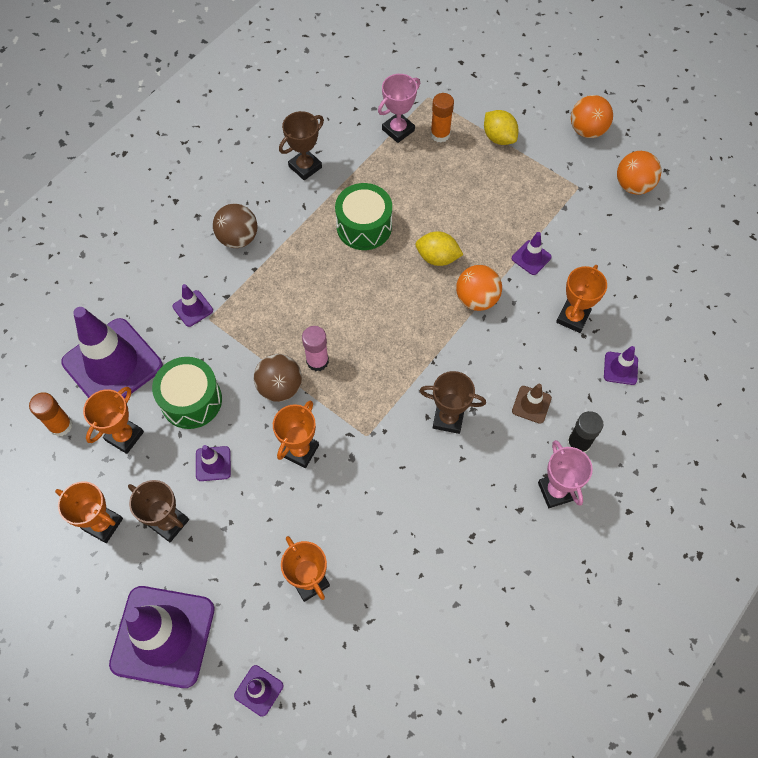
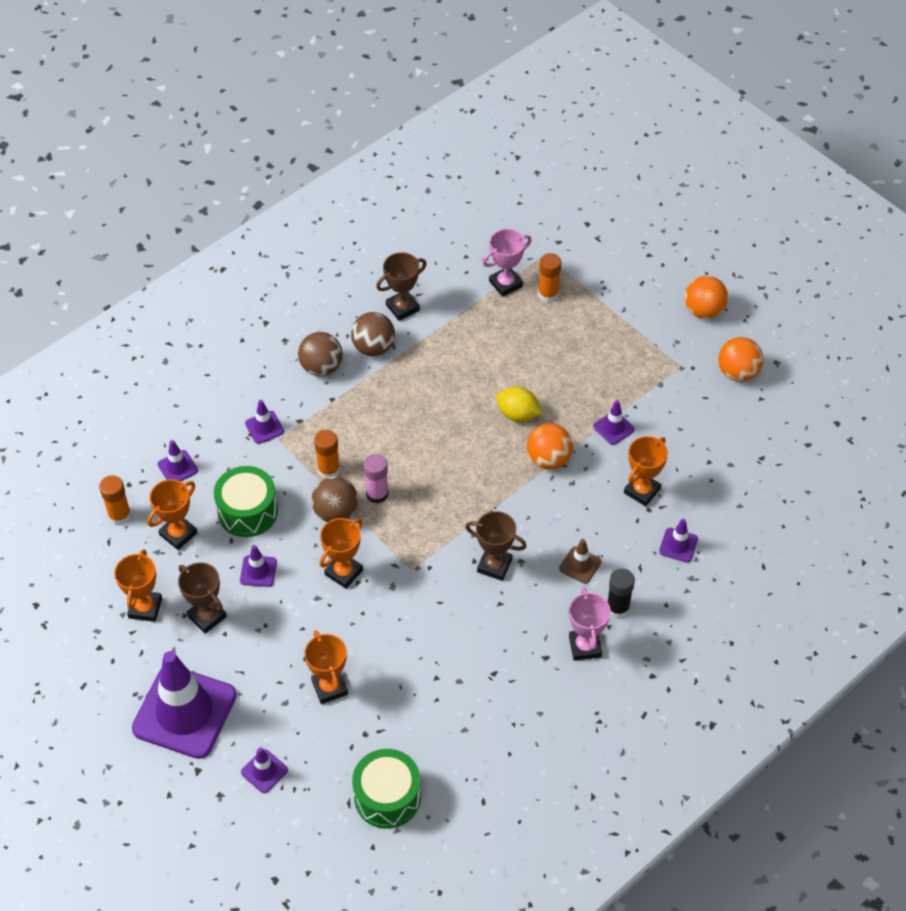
camera: 10 degrees right, 10 degrees down
orange trophy [55,481,123,543] -> orange trophy turned 60 degrees clockwise [114,549,162,622]
purple traffic cone [61,307,163,399] -> purple traffic cone [158,440,198,481], size x0.42
green drum [335,183,392,250] -> green drum moved to [352,749,421,829]
yellow lemon [484,110,518,145] -> none
none -> orange glue stick [314,430,340,479]
none -> brown ball [351,312,395,356]

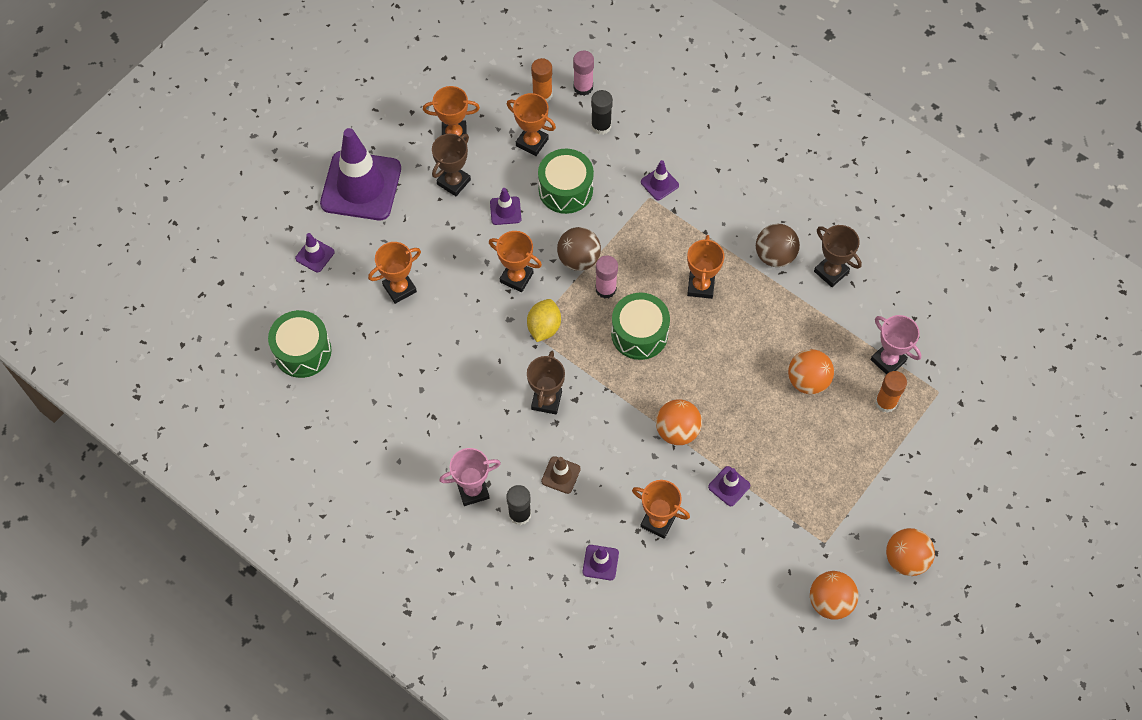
camera: 80 degrees right, 10 degrees up
purple traffic cone [158,440,198,481] -> black glue stick [591,90,613,135]
brown ball [298,332,343,376] -> none
orange glue stick [314,430,340,479] -> none
yellow lemon [496,387,542,422] -> yellow lemon moved to [527,299,561,342]
none -> pink glue stick [573,51,594,96]
none -> green drum [611,293,670,360]
none -> orange trophy [687,235,724,299]
none -> orange ball [788,349,834,394]

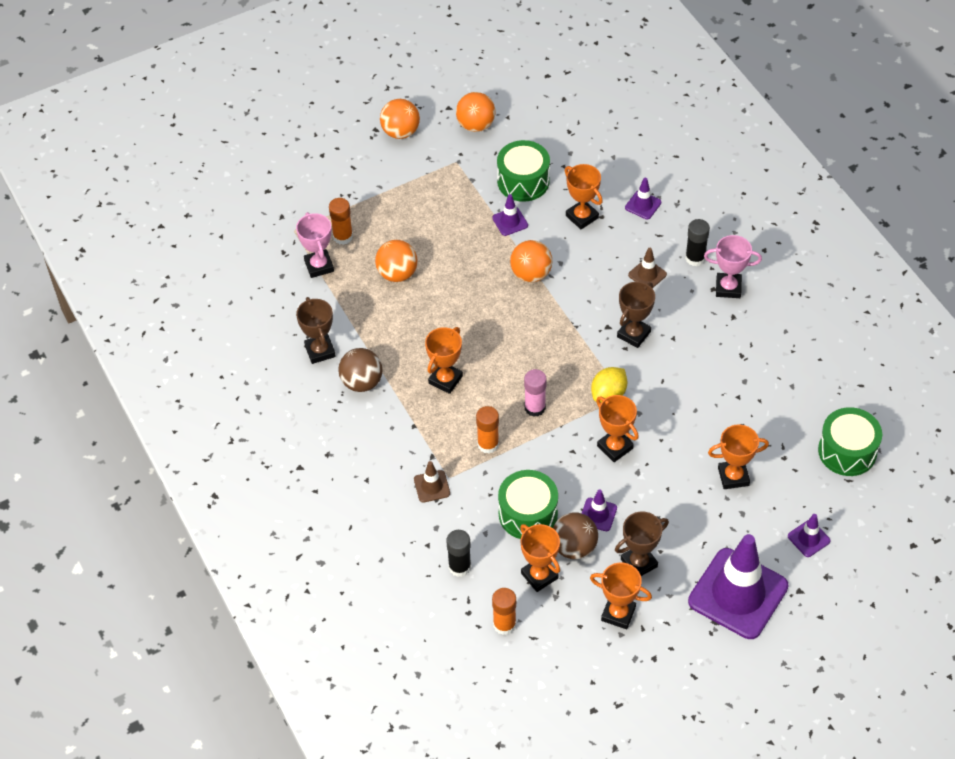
camera: 155 degrees left, 10 degrees down
brown ball [557,227,601,271] -> brown ball moved to [553,512,598,559]
pink glue stick [573,51,594,96] -> none
green drum [611,293,670,360] -> green drum moved to [497,140,550,202]
purple traffic cone [641,160,679,200] -> brown traffic cone [414,461,450,503]
none -> orange glue stick [476,406,499,454]

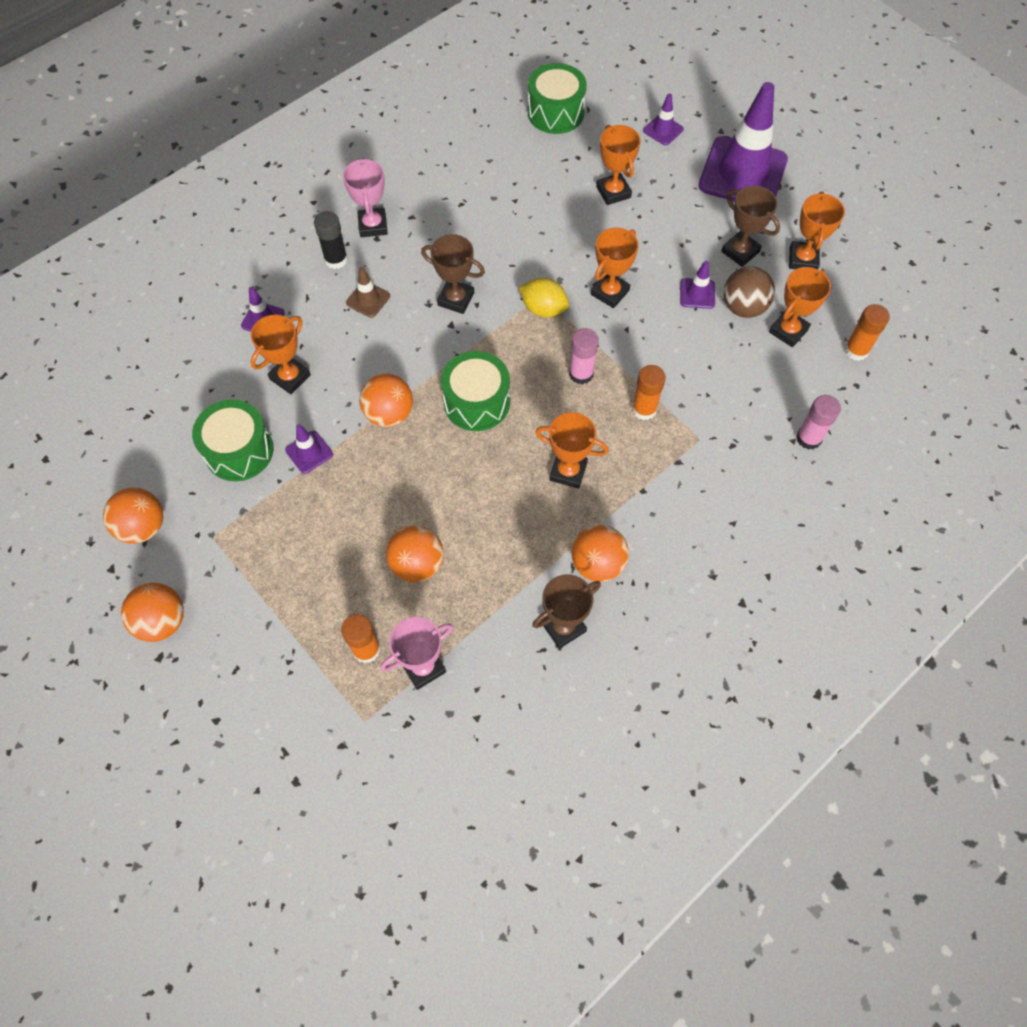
camera: 105 degrees left, 10 degrees up
brown ball [338,348,383,392] -> orange ball [571,525,629,582]
brown traffic cone [414,461,450,503] -> none
black glue stick [446,530,471,577] -> none
green drum [498,470,558,539] -> green drum moved to [441,351,510,431]
none -> pink glue stick [796,395,841,450]

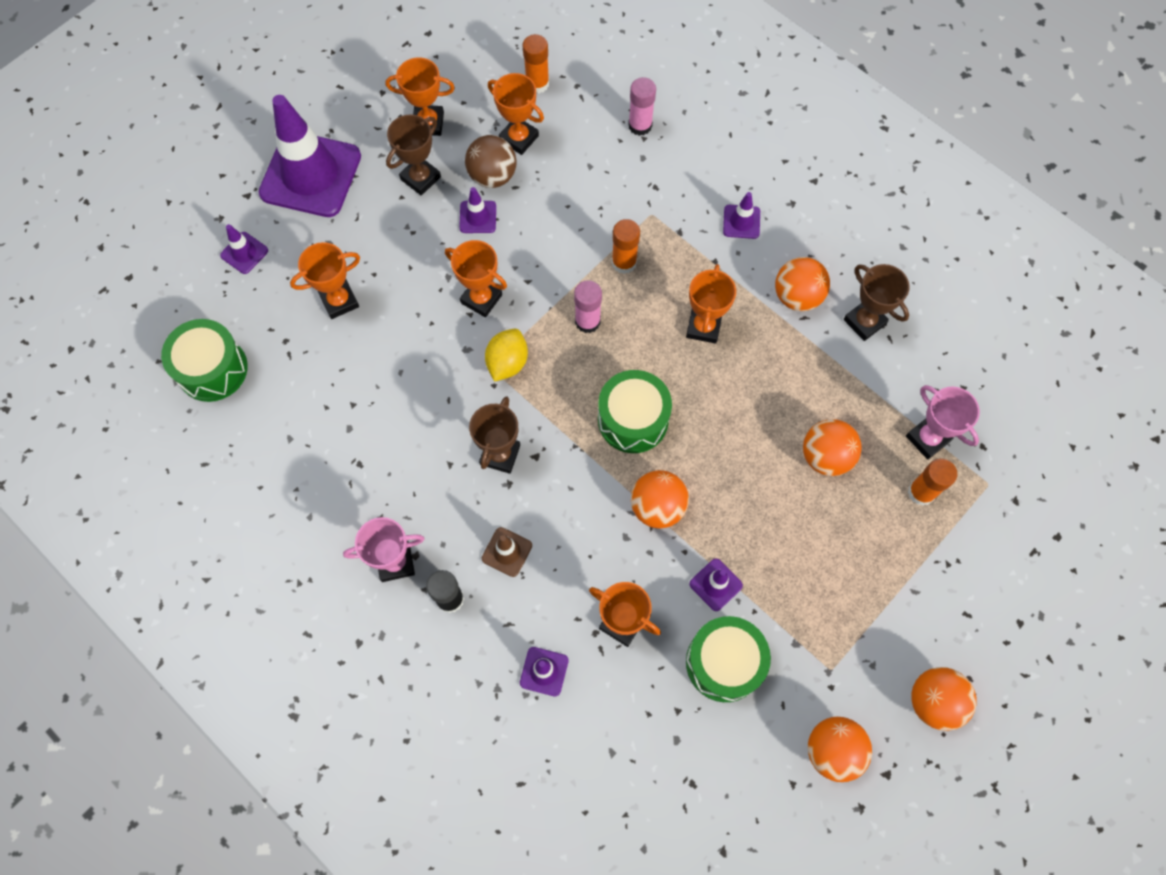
camera: 95 degrees left, 5 degrees up
none -> purple traffic cone [723,192,760,239]

